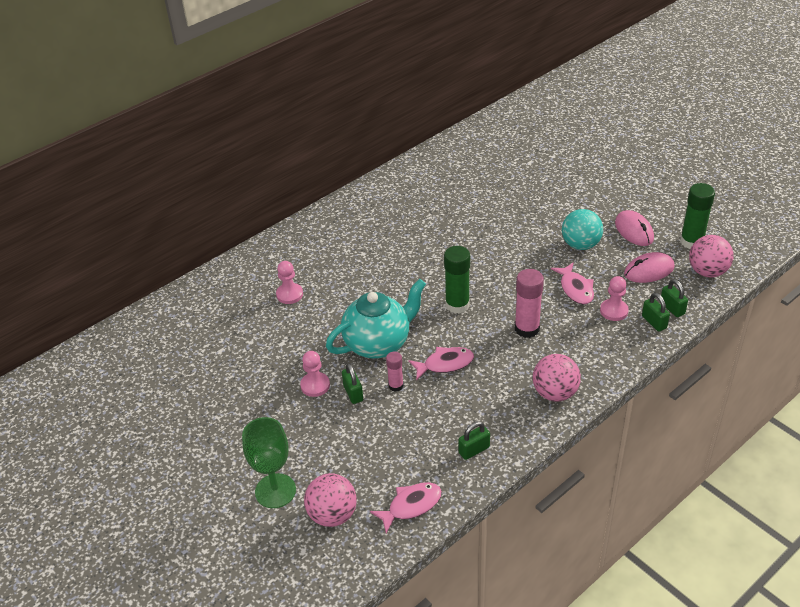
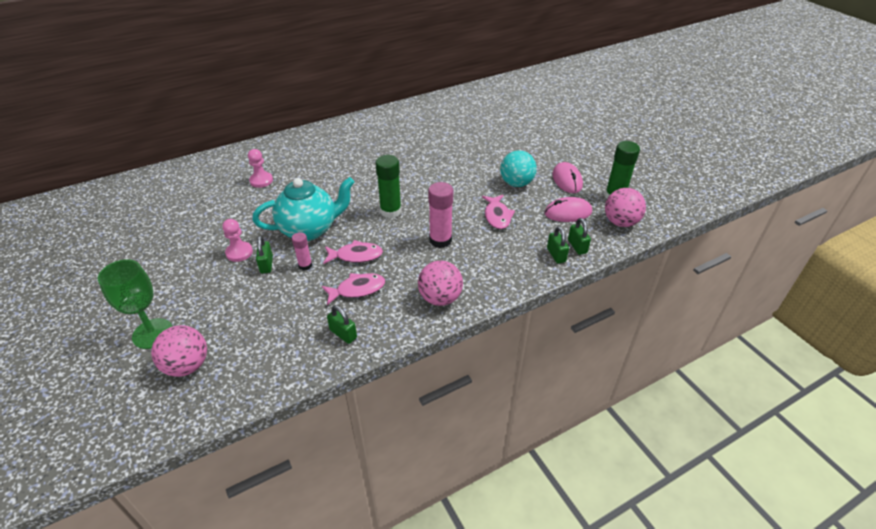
camera: 10 degrees right, 0 degrees up
pink fish [370,482,442,534] -> pink fish moved to [322,273,385,305]
green padlock [458,421,490,460] -> green padlock turned 60 degrees clockwise [327,305,357,344]
pink pawn [600,276,629,321] -> none

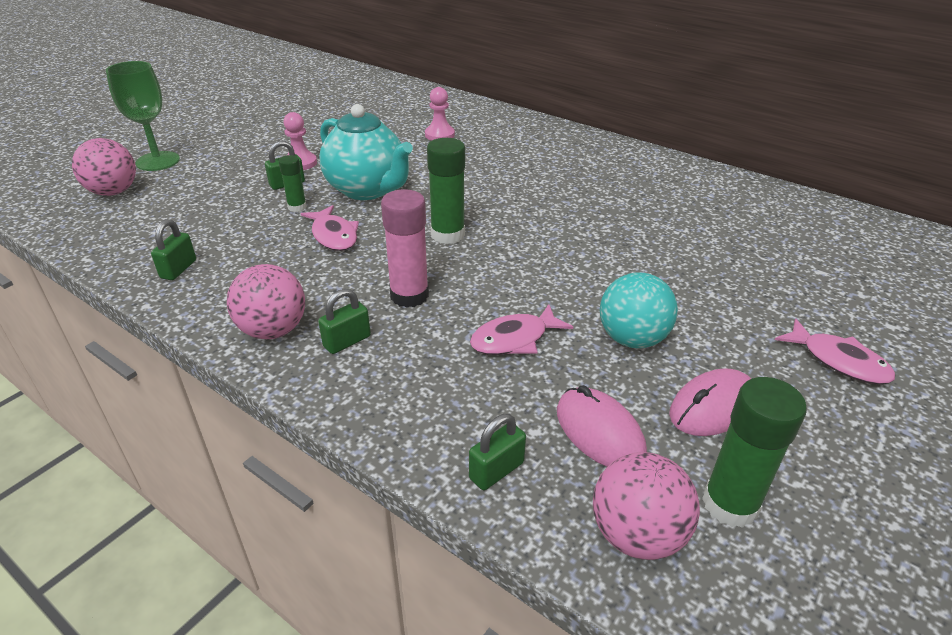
camera: 65 degrees right, 5 degrees down
pink glue stick [292,232,312,270] -> green glue stick [279,155,307,212]
pink fish [322,273,385,305] -> pink fish moved to [775,319,895,384]
green padlock [547,226,569,264] -> green padlock moved to [318,289,371,354]

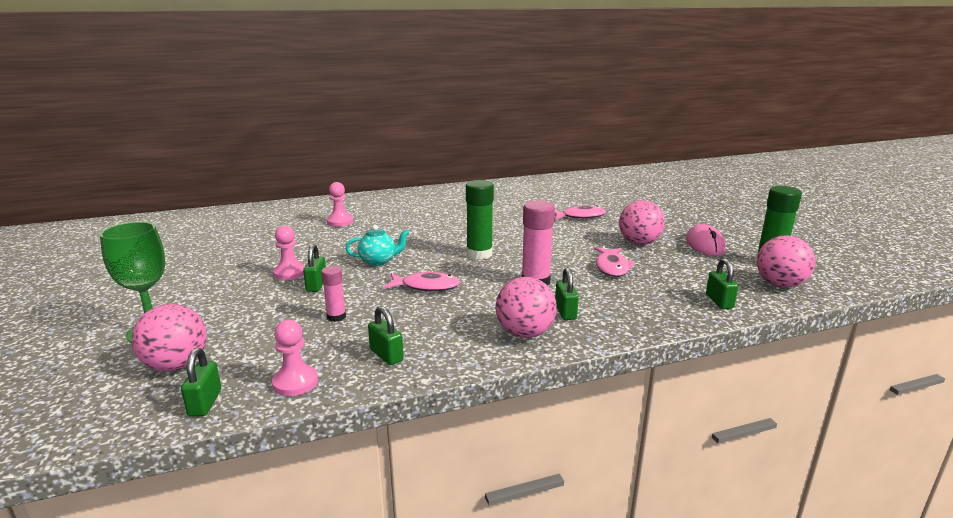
camera: 55 degrees left, 15 degrees down
green glue stick [279,155,307,212] -> none
turquoise teapot [319,104,413,200] -> turquoise teapot [345,225,409,266], size x0.52
pink mouse [557,385,647,467] -> none
turquoise ball [600,272,678,348] -> pink ball [619,200,665,245]
pink fish [775,319,895,384] -> pink fish moved to [555,206,606,220]
none -> green padlock [181,348,221,416]
none -> pink pawn [272,320,318,396]
none -> pink glue stick [321,266,346,322]

